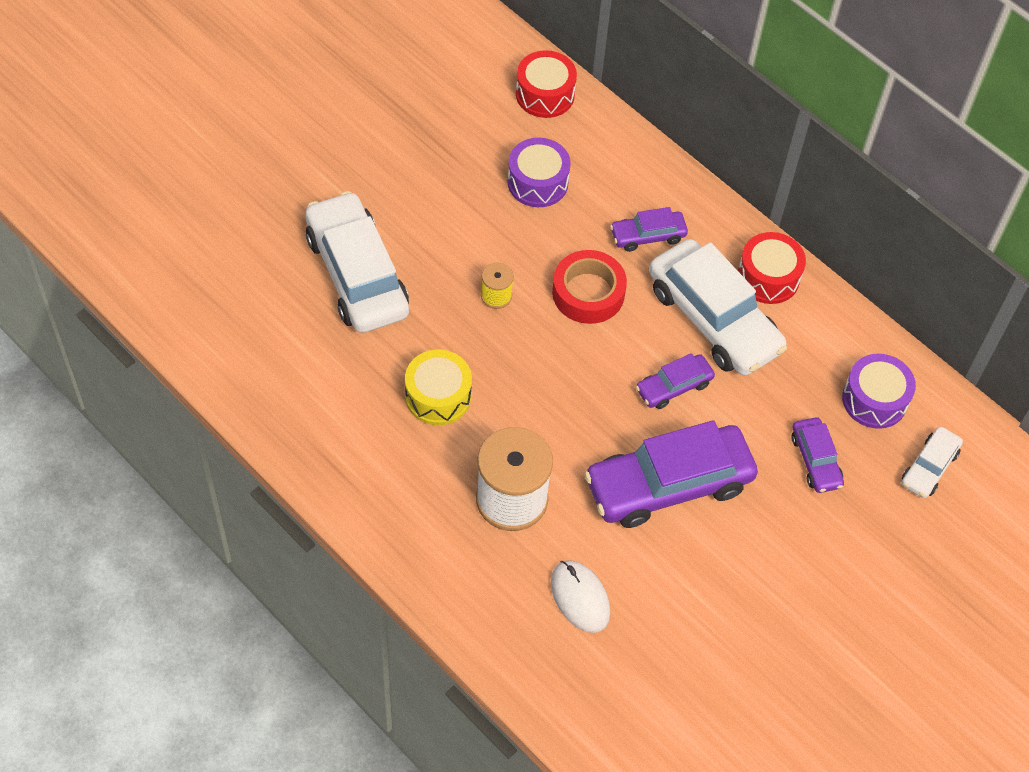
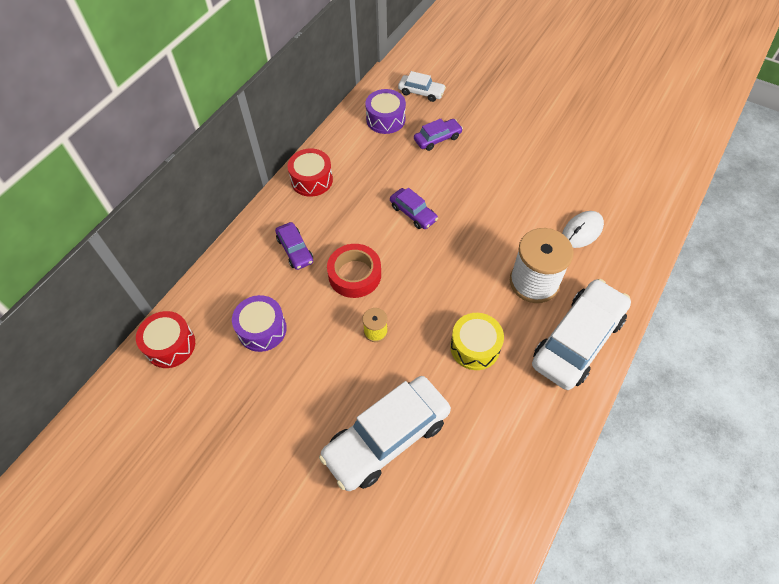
camera: 100 degrees left, 0 degrees up
purple car [584,420,758,528] -> none
white car [649,239,787,376] -> white car moved to [532,279,631,390]

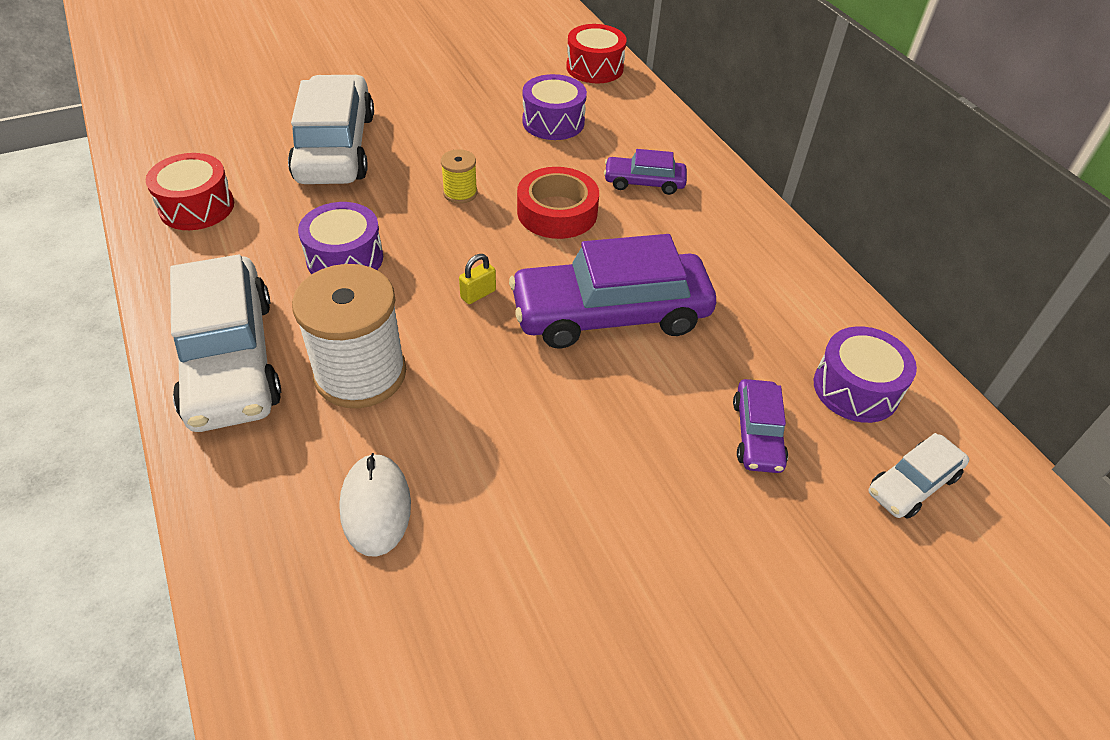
camera: 120 degrees right, 10 degrees down
red drum [288,149,333,197] -> red drum moved to [146,153,234,230]
purple car [390,188,438,229] -> purple car [509,234,716,348], size x2.04
yellow drum [450,313,504,370] -> purple drum [298,202,383,274]
none -> yellow padlock [459,254,496,304]

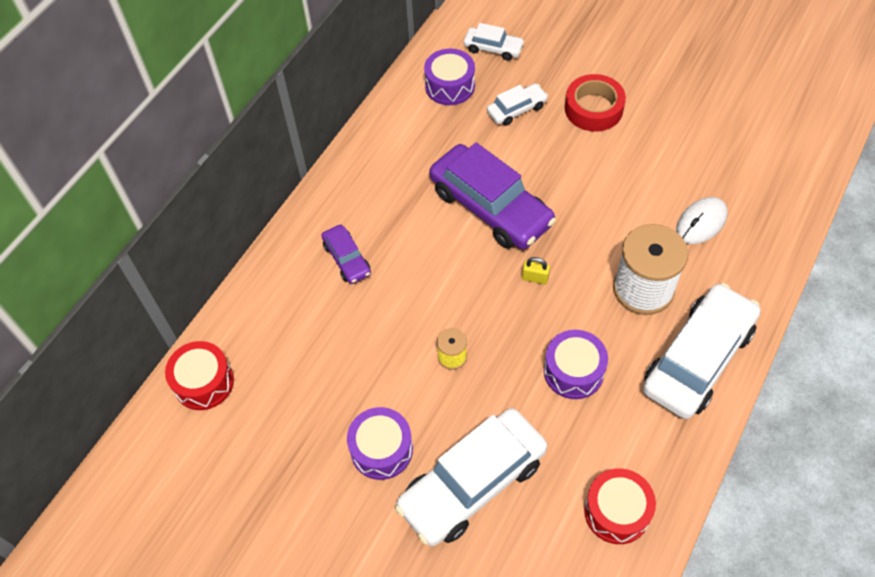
camera: 120 degrees left, 10 degrees up
red tape [517,167,599,239] -> red tape moved to [565,74,626,131]
purple drum [522,74,587,140] -> purple drum moved to [347,407,413,480]
purple car [733,379,788,473] -> white car [487,83,548,126]

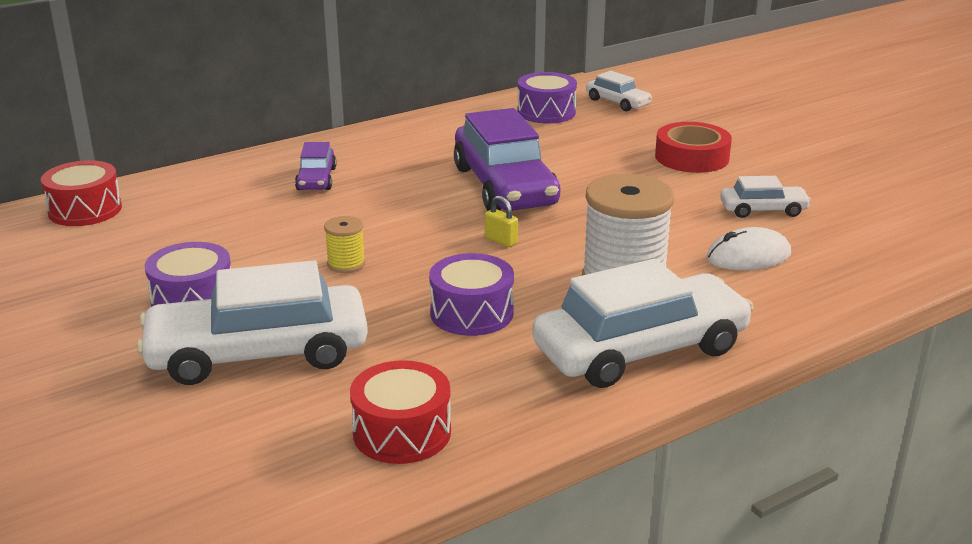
camera: 25 degrees right, 30 degrees down
white car [487,83,548,126] -> white car moved to [720,176,811,218]

